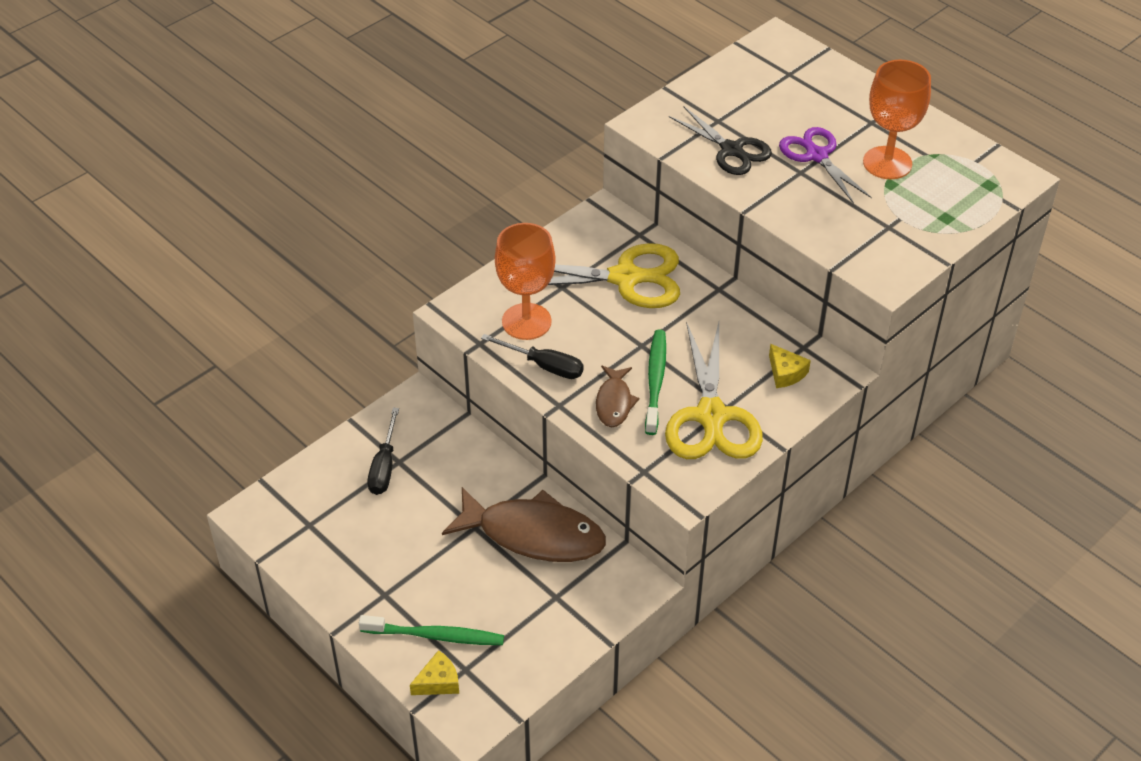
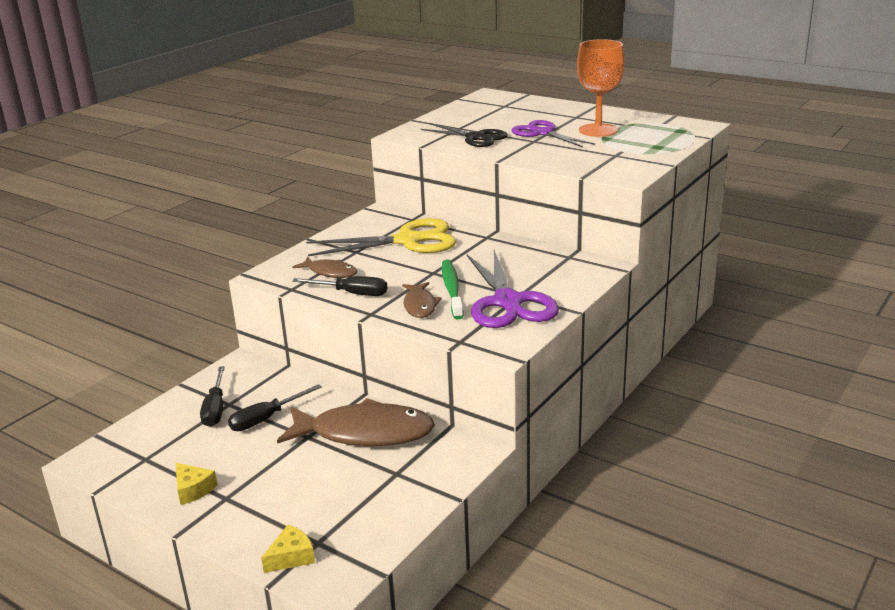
camera: 10 degrees left, 20 degrees down
green toothbrush [359,615,504,645] -> none
orange goblet [495,223,556,340] -> brown fish [292,257,357,278]
yellow scissors [665,322,763,459] -> purple scissors [467,250,559,328]
yellow cheese [769,344,811,388] -> yellow cheese moved to [176,463,218,505]
none -> black screwdriver [228,384,322,431]

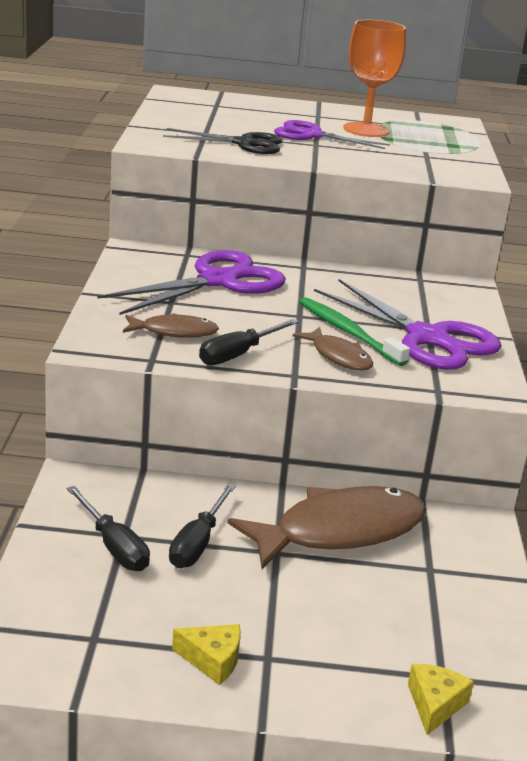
camera: 35 degrees left, 0 degrees up
black screwdriver [292,276,387,296] -> black screwdriver turned 150 degrees clockwise [199,319,299,365]
yellow scissors [306,218,457,256] -> purple scissors [97,250,286,315]

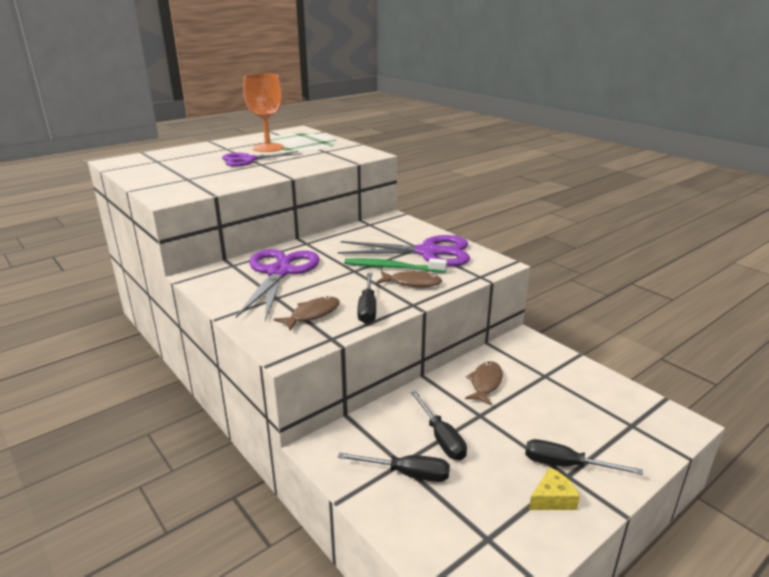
camera: 40 degrees left, 0 degrees up
black scissors [163,128,282,154] -> none
brown fish [228,486,426,569] -> brown fish [465,361,503,405], size x0.51
yellow cheese [408,664,474,735] -> none
none -> black screwdriver [525,439,643,475]

